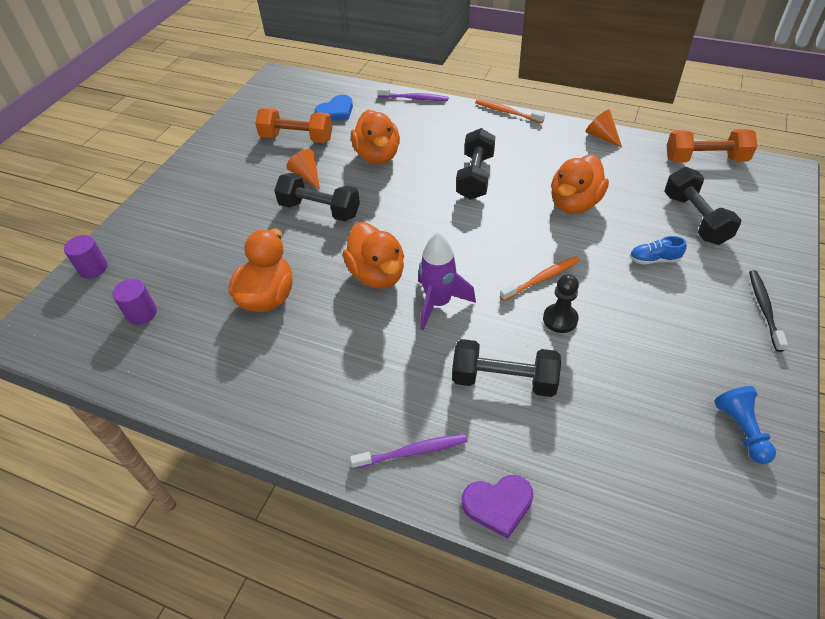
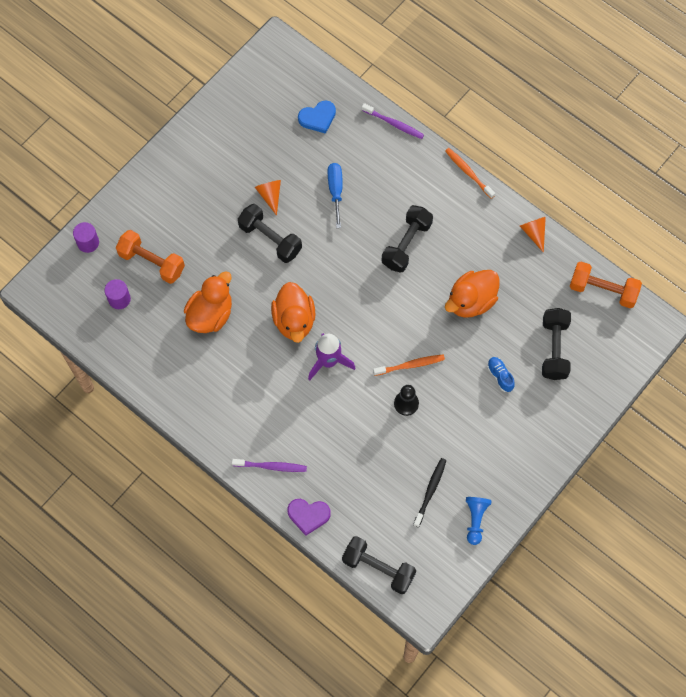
camera: 15 degrees right, 20 degrees up
orange dumbbell [255,108,332,143] -> orange dumbbell moved to [116,230,185,284]
orange duck [351,110,400,164] -> blue screwdriver [328,163,343,228]
black dumbbell [452,339,561,397] -> black dumbbell moved to [342,536,416,594]
blue shoe [630,236,687,264] -> blue shoe turned 45 degrees clockwise [487,357,515,392]
black toothbrush [749,270,788,352] -> black toothbrush moved to [413,458,446,527]

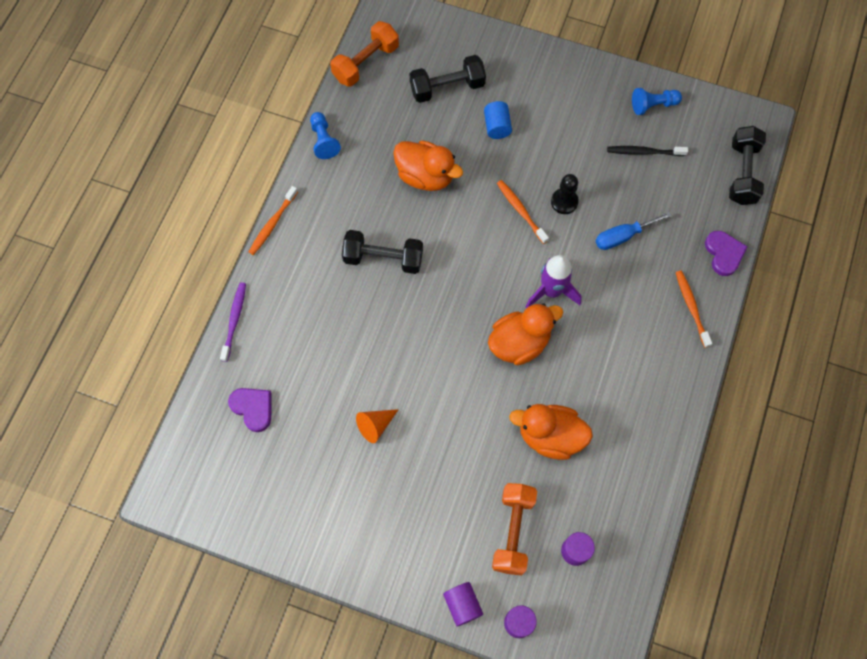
camera: 110 degrees left, 0 degrees up
purple toothbrush [232,459,307,472] -> orange toothbrush [676,271,712,348]
black dumbbell [238,204,302,263] -> none
blue heart [298,100,336,134] -> purple heart [228,388,272,432]
blue screwdriver [328,163,343,228] -> blue screwdriver moved to [596,212,672,250]
blue shoe [487,357,515,392] -> blue cylinder [484,101,512,139]
orange cone [520,217,546,253] -> blue pawn [310,112,341,159]
orange dumbbell [569,262,642,308] -> orange dumbbell turned 45 degrees clockwise [330,21,399,87]
none -> purple cylinder [443,582,483,626]

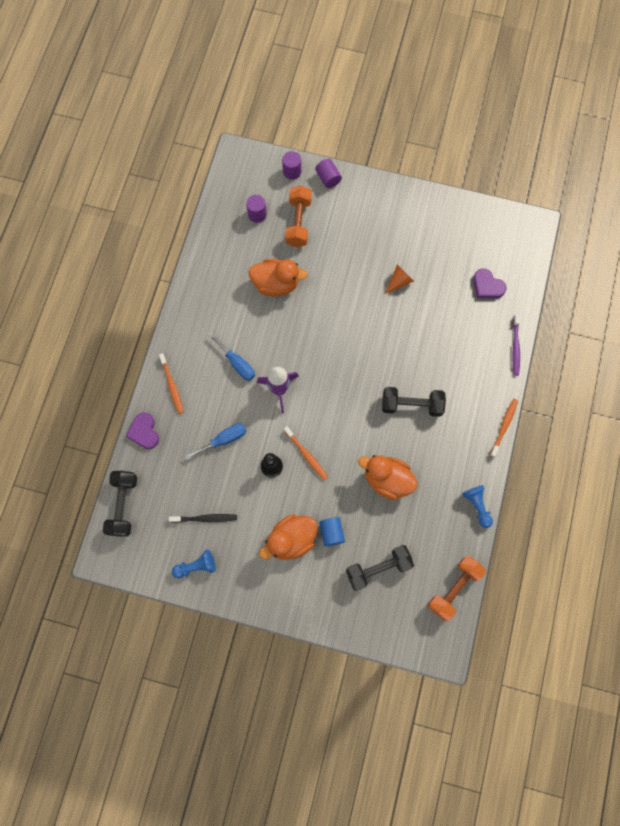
camera: 175 degrees right, 5 degrees up
orange duck [488,303,563,365] -> orange duck moved to [259,514,318,560]
none -> blue screwdriver [209,332,255,381]

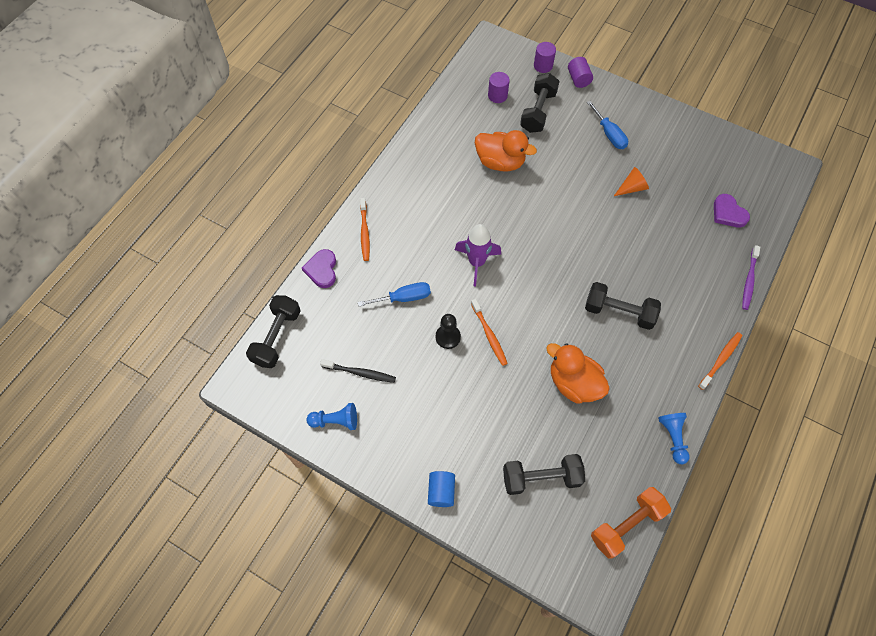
camera: 15 degrees right, 10 degrees down
blue screwdriver [209,332,255,381] -> blue screwdriver moved to [587,101,628,149]
orange duck [259,514,318,560] -> none
orange dumbbell [285,186,312,247] -> black dumbbell [520,73,560,133]
blue cylinder [319,517,345,546] -> blue cylinder moved to [428,471,455,507]

